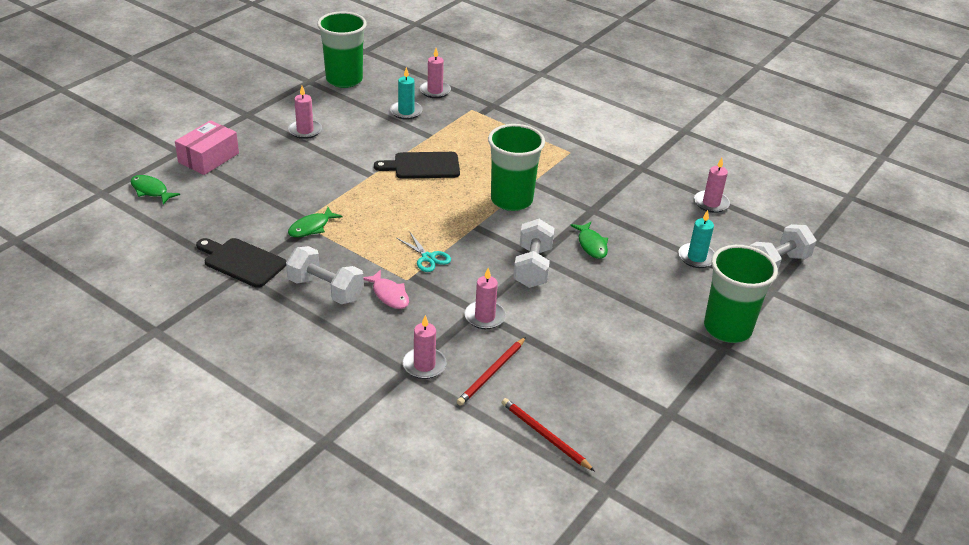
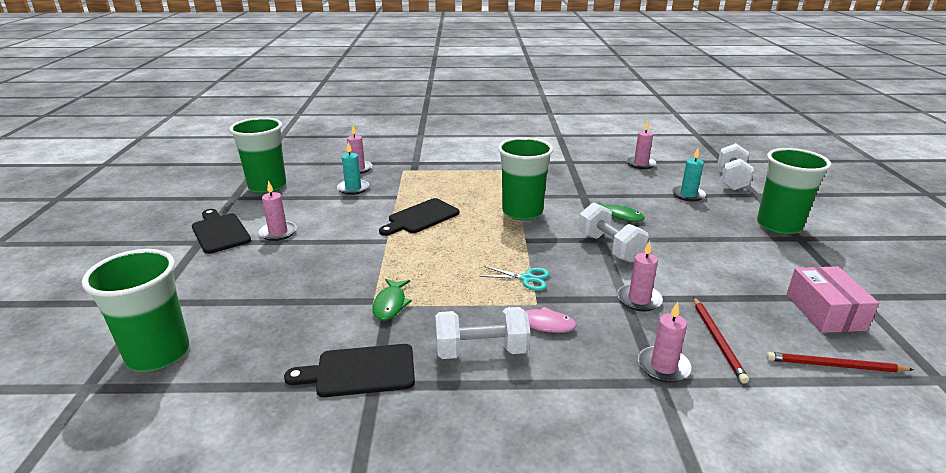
camera: 35 degrees left, 10 degrees down
green fish [131,175,180,204] -> green cup [82,249,189,372]
pink box [175,120,239,175] -> pink box moved to [786,266,879,333]
none -> black cutting board [192,209,251,254]

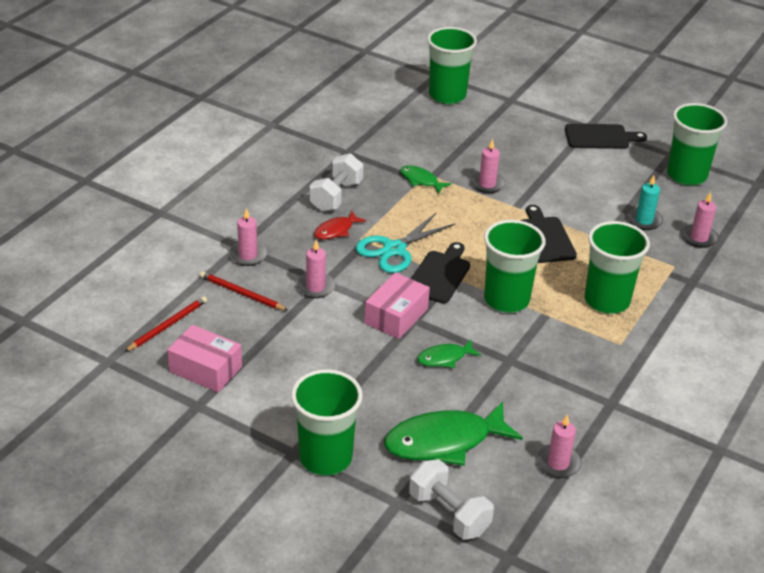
camera: 120 degrees right, 10 degrees up
pink candle [259,181,297,241] -> pink candle moved to [470,138,505,193]
black cutting board [284,344,415,397] -> black cutting board moved to [411,242,470,303]
turquoise scissors [480,266,550,291] -> turquoise scissors [355,213,456,273], size x1.75
pink fish [508,306,577,333] -> red fish [314,211,366,240]
white dumbbell [578,202,649,262] -> pink box [364,272,430,339]
turquoise candle [672,148,706,202] -> green fish [384,402,523,466]
none -> green cup [584,221,650,314]

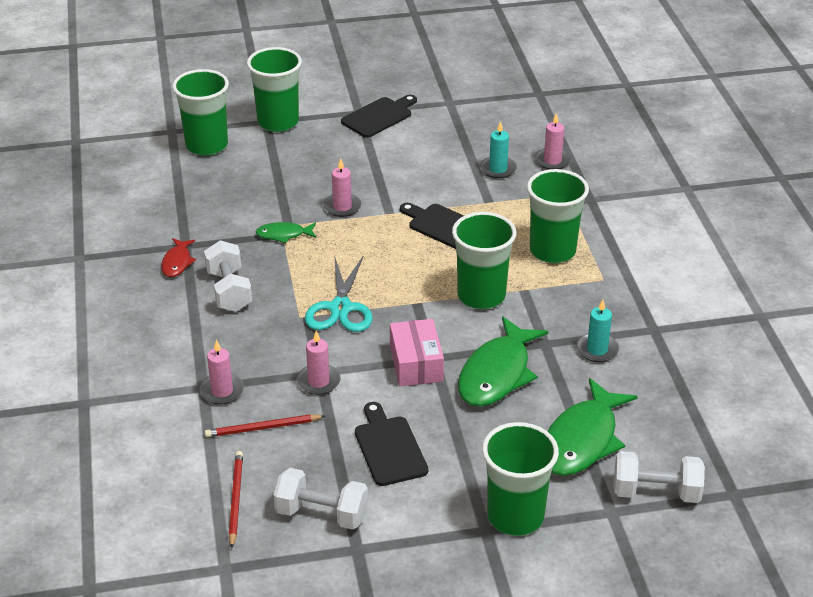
camera: 40 degrees left, 0 degrees up
pink box [167,325,242,393] -> white dumbbell [274,468,368,530]
red fish [314,211,366,240] -> red fish moved to [161,238,196,277]
black cutting board [411,242,470,303] -> black cutting board moved to [355,402,428,486]
green fish [417,340,481,368] -> green fish [458,316,548,406], size x1.99
pink candle [536,414,581,478] -> none
green cup [667,103,727,186] -> green cup moved to [247,47,302,132]
none -> turquoise candle [576,299,619,362]

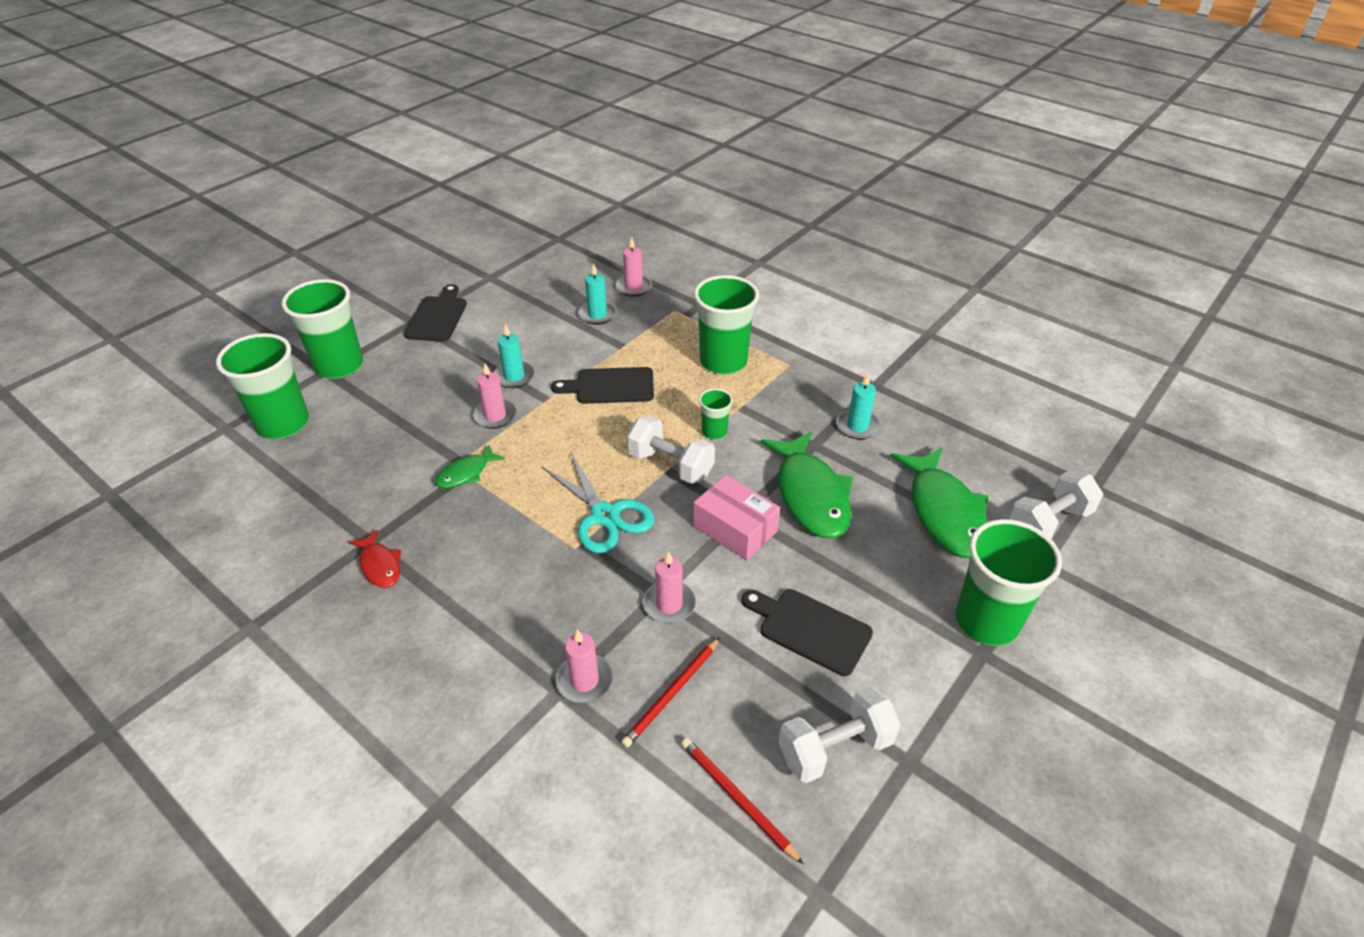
camera: 40 degrees left, 5 degrees up
white dumbbell [204,240,252,312] -> white dumbbell moved to [627,416,715,484]
green cup [452,212,516,309] -> green cup [699,388,733,440], size x0.49
none -> turquoise candle [494,324,535,388]

